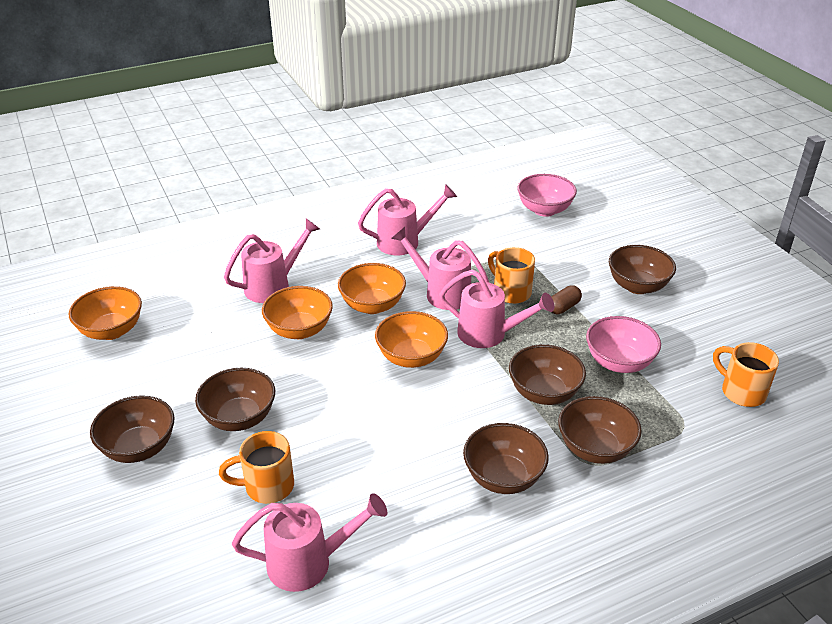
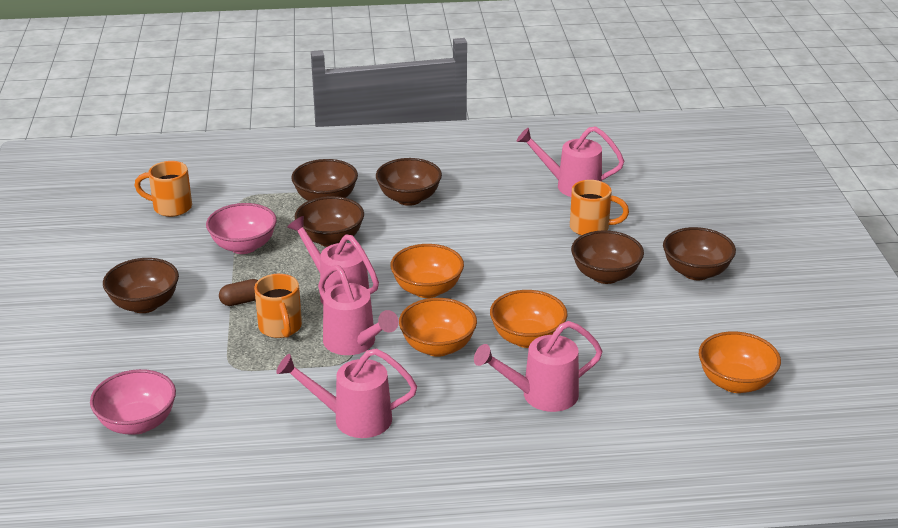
camera: 160 degrees left, 5 degrees down
orange mug [713,342,779,407] -> orange mug turned 120 degrees clockwise [134,161,192,217]

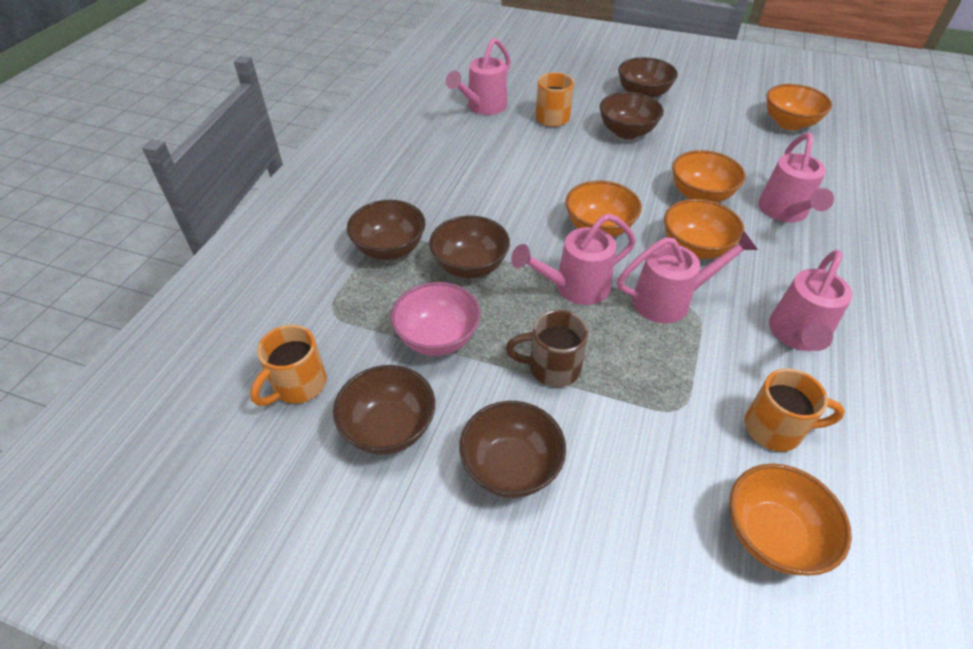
camera: 65 degrees left, 15 degrees up
pink bowl [90,369,176,434] -> orange bowl [729,464,852,576]
brown capsule [219,279,258,306] -> brown mug [506,310,588,387]
orange mug [254,274,302,338] -> orange mug moved to [745,369,845,451]
brown bowl [376,158,442,206] -> brown bowl moved to [333,365,435,455]

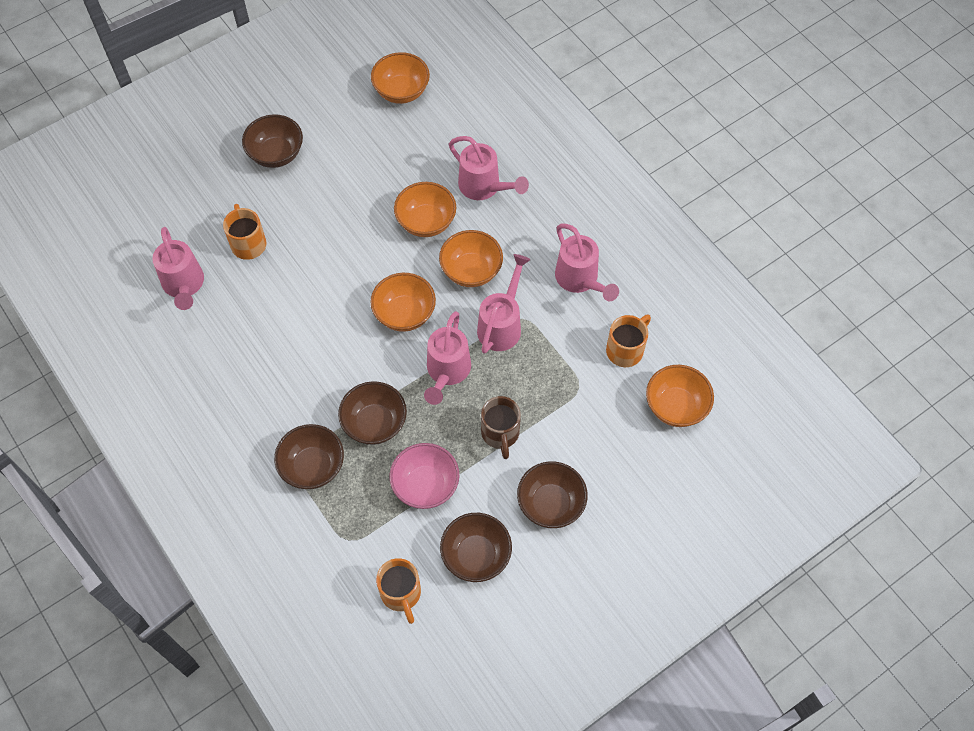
camera: 55 degrees left, 15 degrees up
brown mug [506,310,588,387] -> brown mug turned 45 degrees counterclockwise [481,396,521,459]
brown bowl [600,92,664,139] -> none

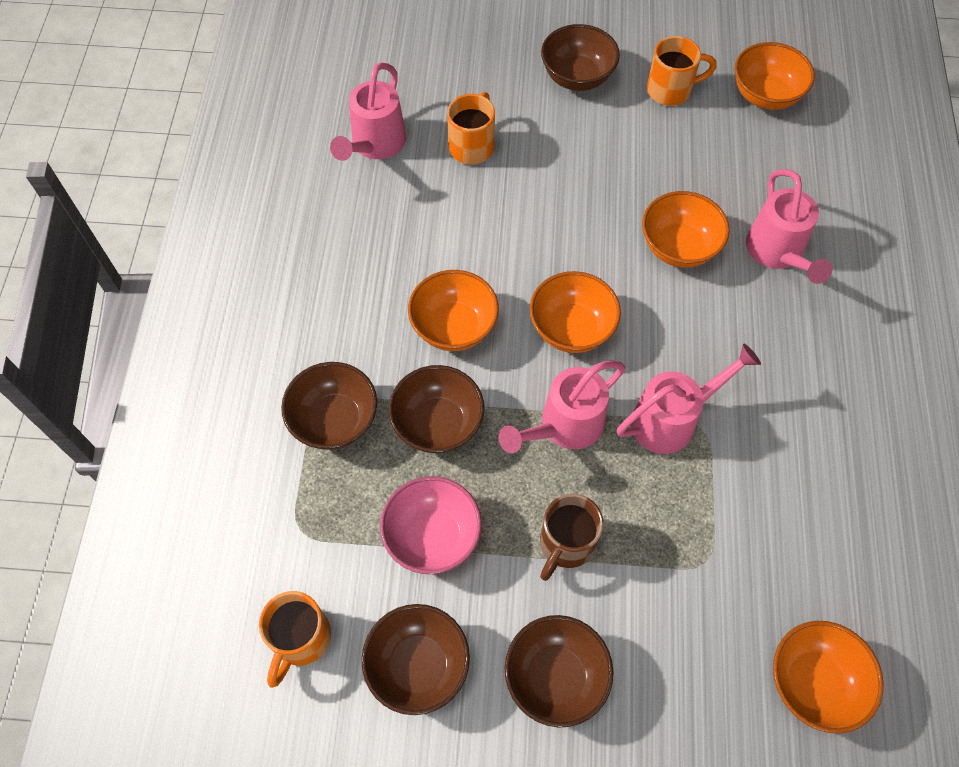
camera: 40 degrees right, 0 degrees up
orange bowl [439,230,503,287] -> orange bowl moved to [408,270,499,351]
pink watering can [555,224,619,301] -> none
orange mug [606,315,651,367] -> orange mug moved to [647,36,717,106]

